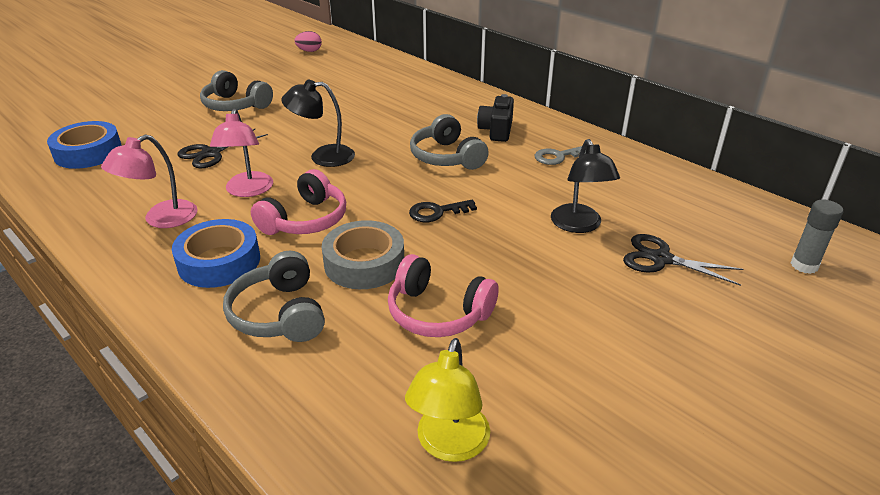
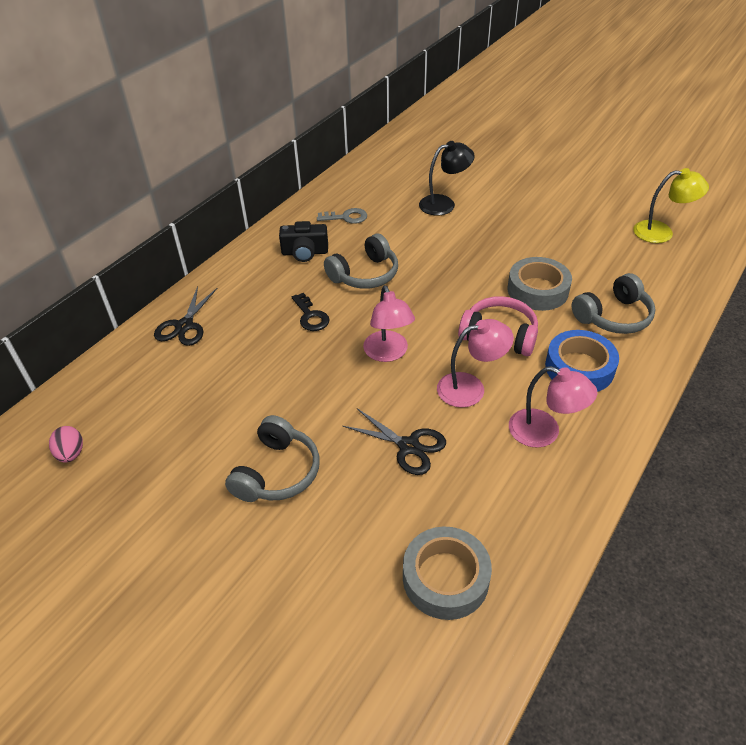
camera: 100 degrees left, 10 degrees up
blue tape [47,121,122,169] -> grey tape [403,526,492,620]
black lamp [281,80,355,167] -> pink lamp [363,285,415,362]
pink headphones [388,254,499,337] -> none
black key [409,200,477,222] -> black key moved to [292,293,329,331]
grey key [535,146,586,165] -> grey key turned 60 degrees counterclockwise [317,208,367,224]
black scissors [623,234,744,286] -> black scissors moved to [154,286,217,346]
grey glue stick [791,199,844,274] -> none

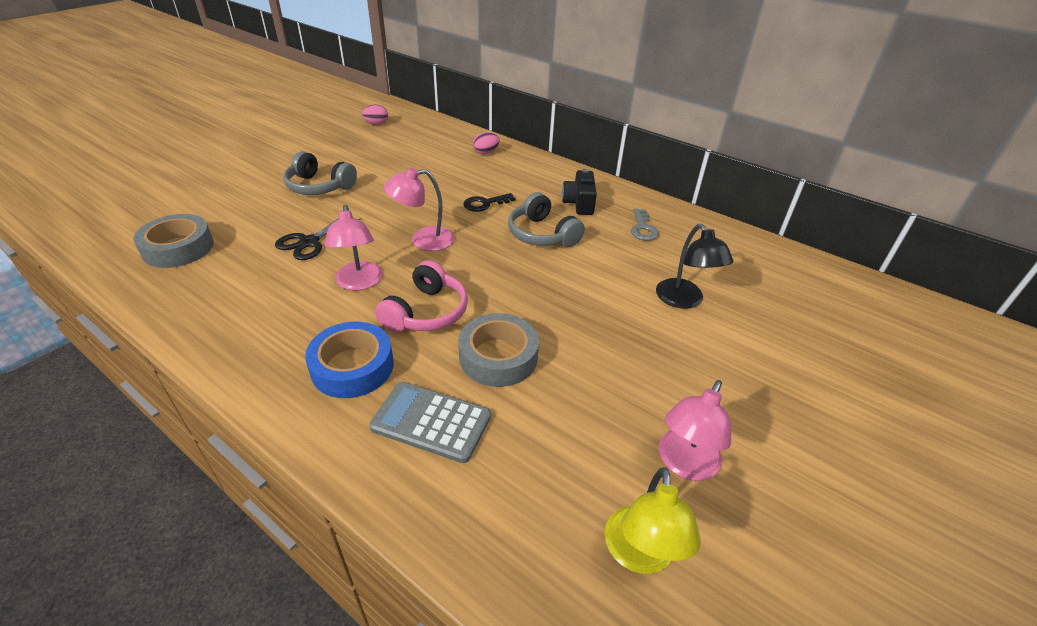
camera: 90 degrees right, 5 degrees down
black scissors [154,286,217,346] -> pink egg [473,132,500,154]
pink lamp [509,366,597,448] -> pink lamp moved to [659,380,731,481]
grey headphones [571,273,656,334] -> grey calculator [369,382,491,463]

